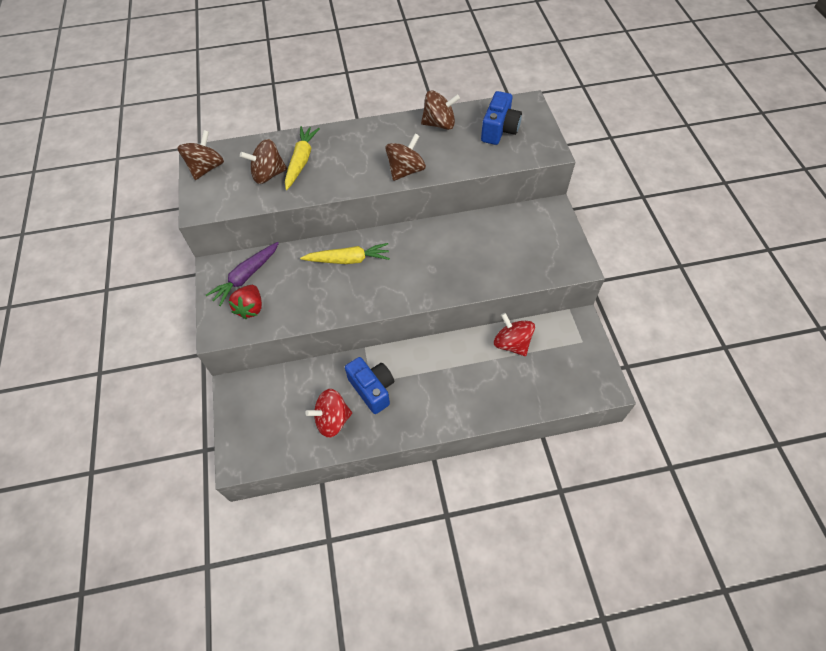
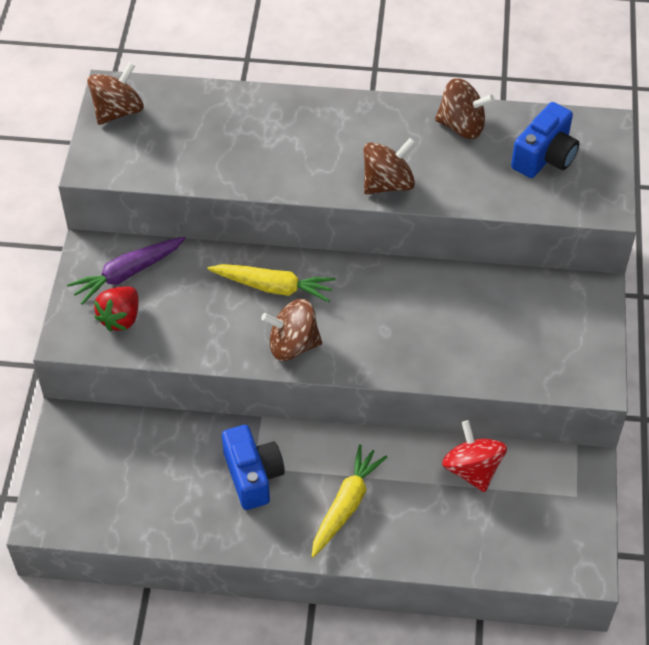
camera: 15 degrees right, 5 degrees down
brown spinning top [240,139,287,184] -> brown spinning top moved to [261,299,322,361]
yellow carrot [285,126,320,190] -> yellow carrot moved to [312,444,387,558]
red spinning top [305,389,352,438] -> none

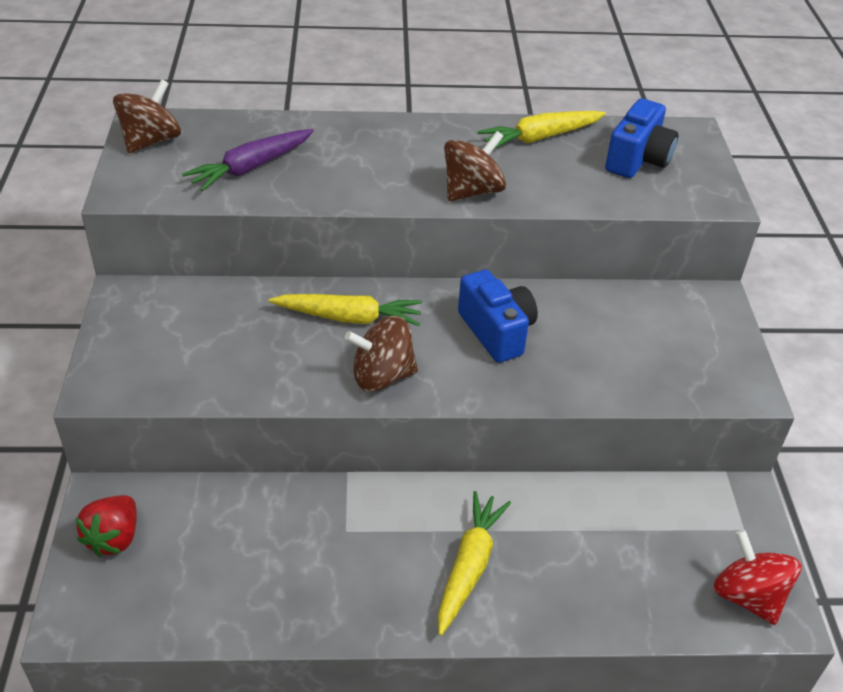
camera: 10 degrees left, 10 degrees down
purple carrot [67,237,186,305] -> purple carrot moved to [182,129,314,191]
red strawberry [94,286,138,332] -> red strawberry moved to [76,495,137,557]
blue camera [222,425,285,510] -> blue camera moved to [458,270,538,363]
brown spinning top [435,78,494,139] -> yellow carrot [477,111,606,150]
red spinning top [442,420,507,492] -> red spinning top moved to [714,530,802,625]

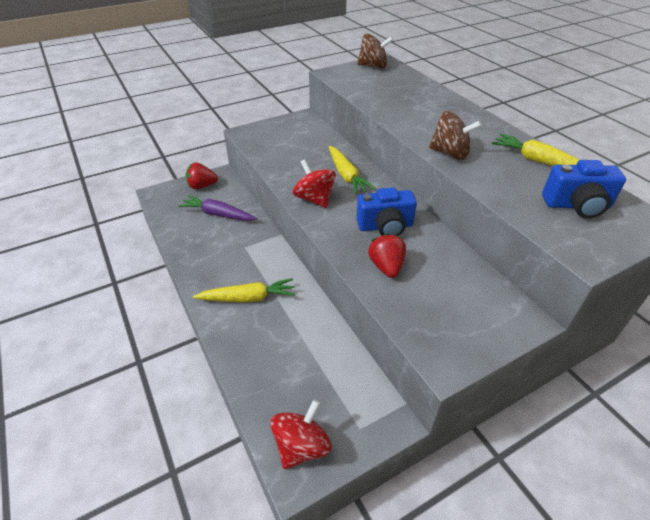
camera: 65 degrees right, 0 degrees up
purple carrot [182,129,314,191] -> purple carrot moved to [178,195,257,221]
brown spinning top [345,316,418,392] -> red spinning top [293,159,336,208]
blue camera [458,270,538,363] -> blue camera turned 45 degrees clockwise [356,187,417,236]
none -> red strawberry [368,233,406,278]

